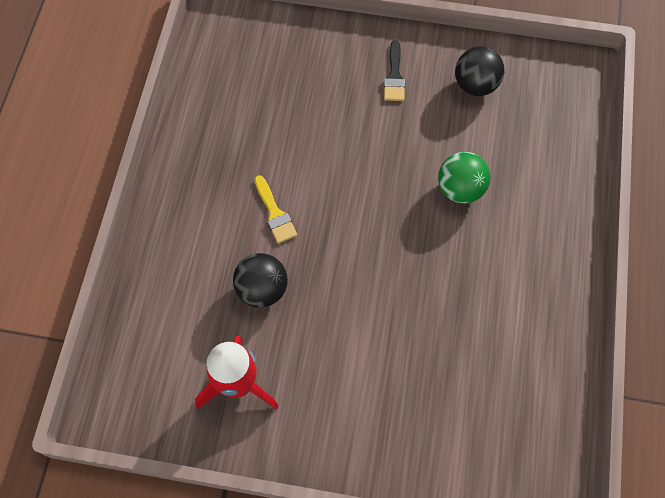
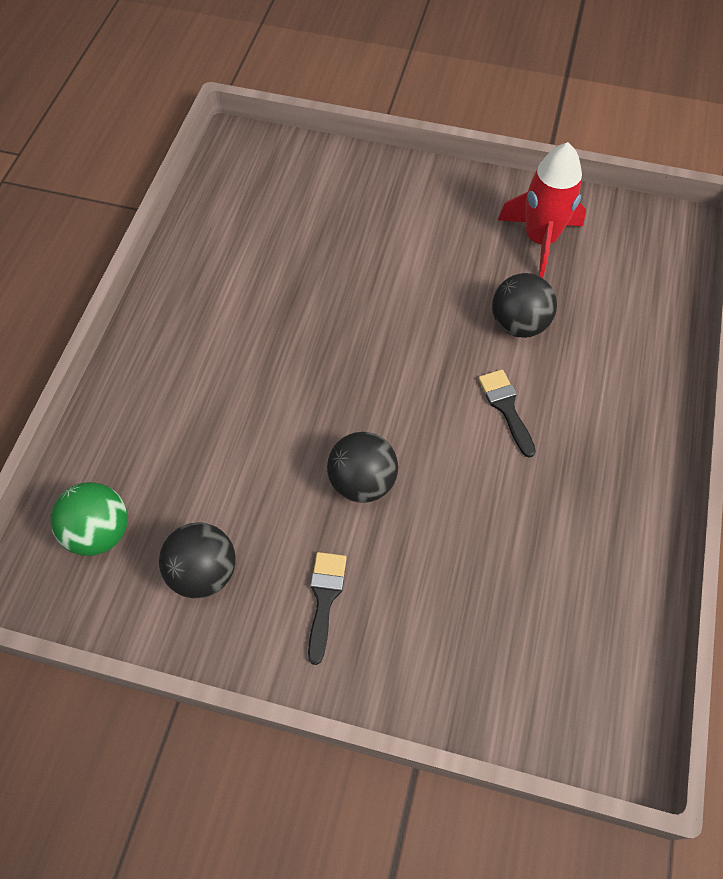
camera: 175 degrees left, 5 degrees down
yellow brush [255,175,297,244] -> black brush [478,369,536,458]
green ball [438,152,490,204] -> green ball moved to [50,482,128,556]
none -> black ball [327,432,398,503]

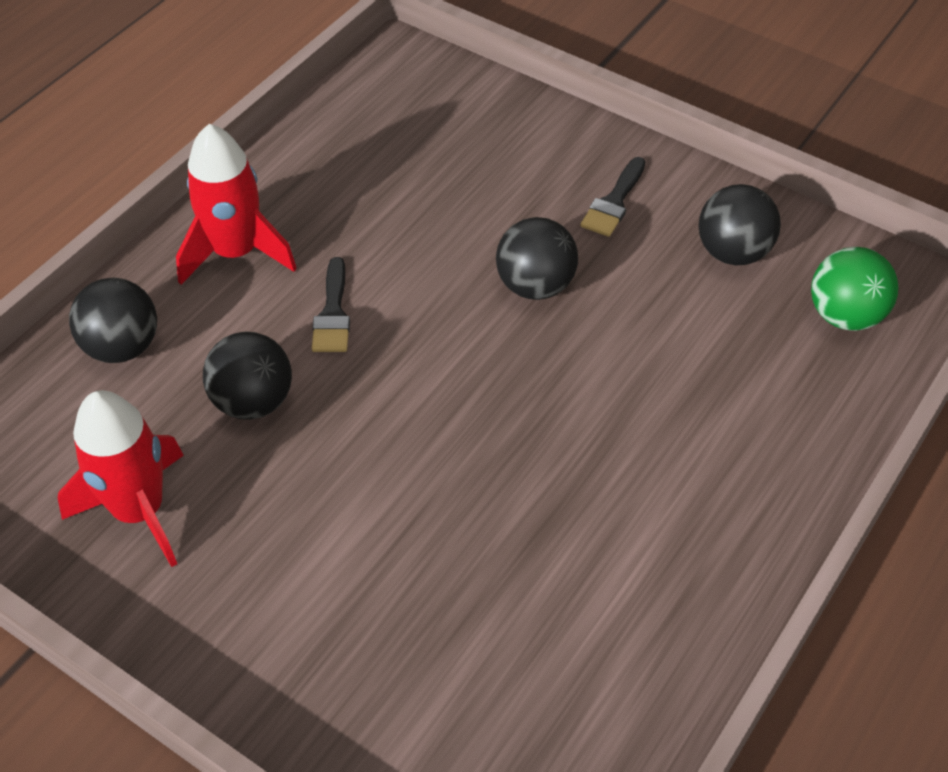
camera: 160 degrees left, 10 degrees down
none -> black ball [69,278,157,363]
none -> red rocket [176,124,297,285]

